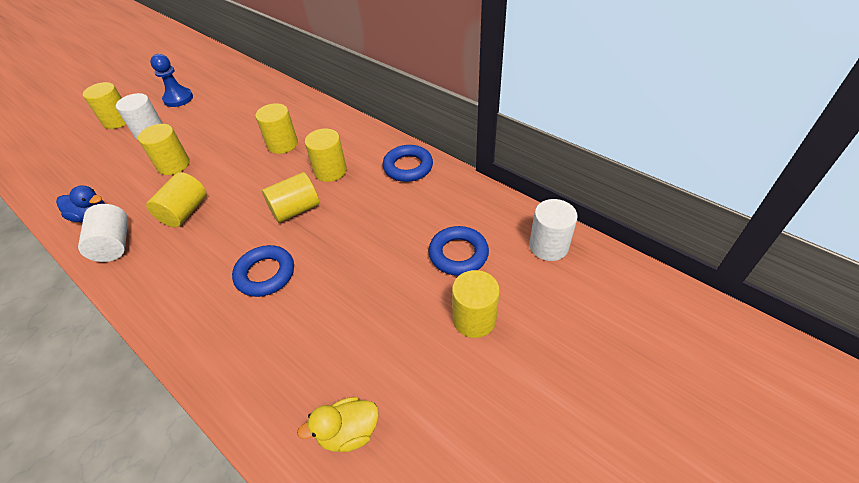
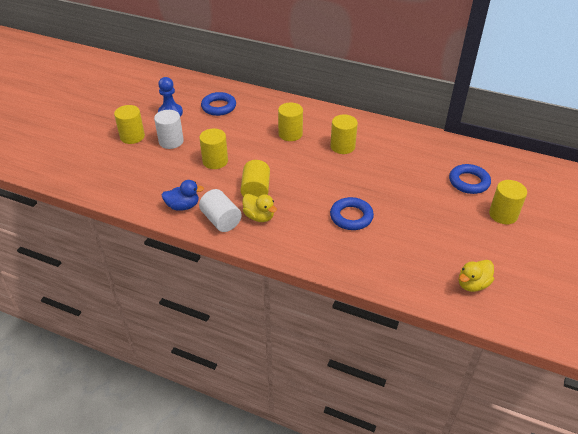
camera: 20 degrees left, 5 degrees down
yellow cylinder [262,172,319,223] -> none
blue ring [383,145,433,182] -> blue ring moved to [201,92,236,116]
white cylinder [529,199,578,261] -> none
none -> yellow duck [242,194,277,222]

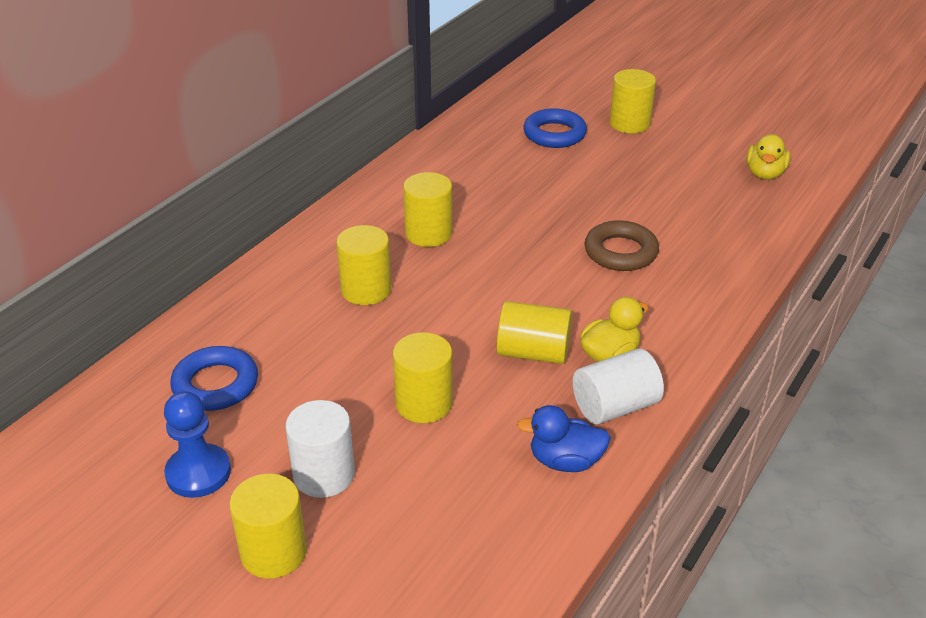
camera: 80 degrees left, 5 degrees down
blue duck [162,180,204,211] -> blue duck turned 90 degrees counterclockwise [517,405,611,472]
blue ring [330,197,374,230] -> brown ring [584,220,659,271]
yellow duck [459,260,494,292] -> yellow duck turned 45 degrees clockwise [746,134,791,180]

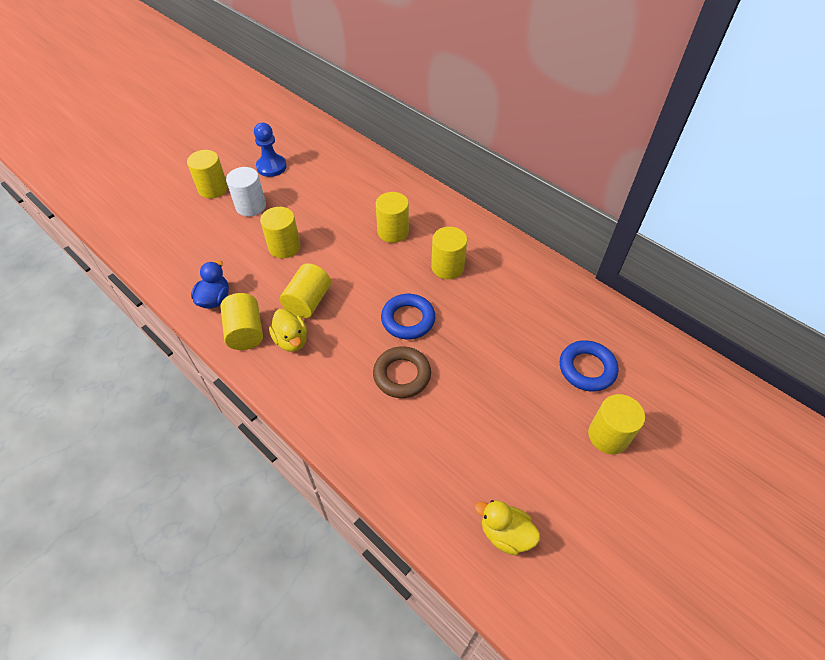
camera: 100 degrees right, 15 degrees up
blue ring [170,346,258,411] -> blue ring moved to [381,294,435,339]
white cylinder [573,349,664,425] -> yellow cylinder [220,293,263,350]

